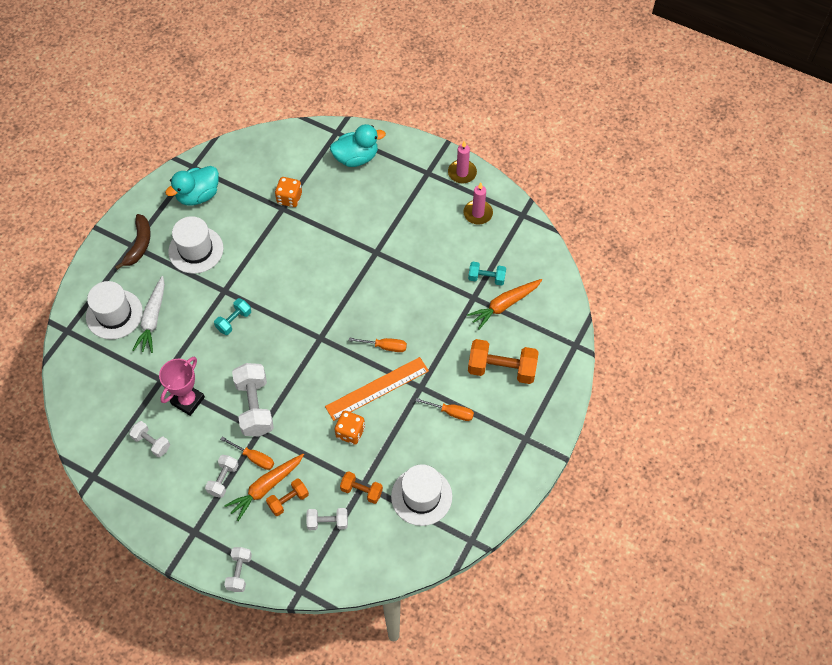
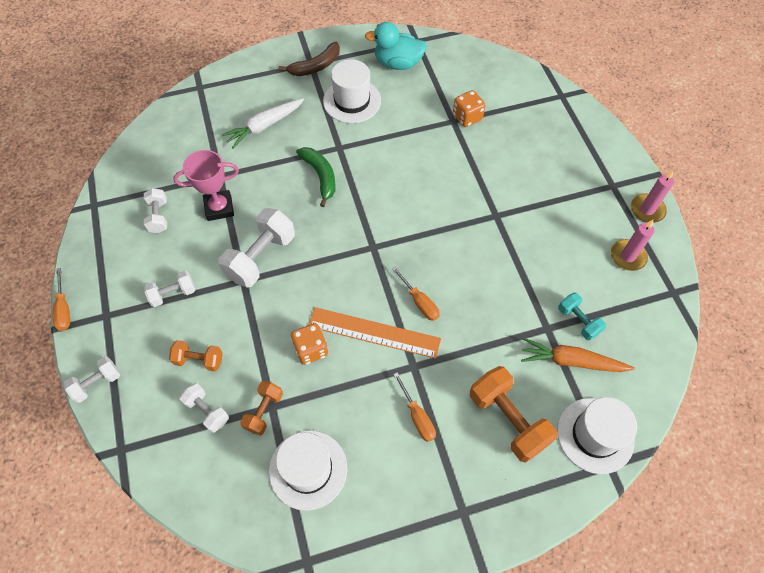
camera: 45 degrees right, 0 degrees up
white hat [86,281,143,340] -> white hat moved to [557,397,637,474]
turquoise dumbbell [214,298,251,335] -> green banana [296,147,336,207]
orange screwdriver [220,437,274,470] -> orange screwdriver moved to [52,268,70,331]
orange carrot [224,454,304,521] -> none
turquoise duck [330,124,386,167] -> none
orange dumbbell [340,471,383,504] -> orange dumbbell turned 45 degrees clockwise [240,381,283,436]

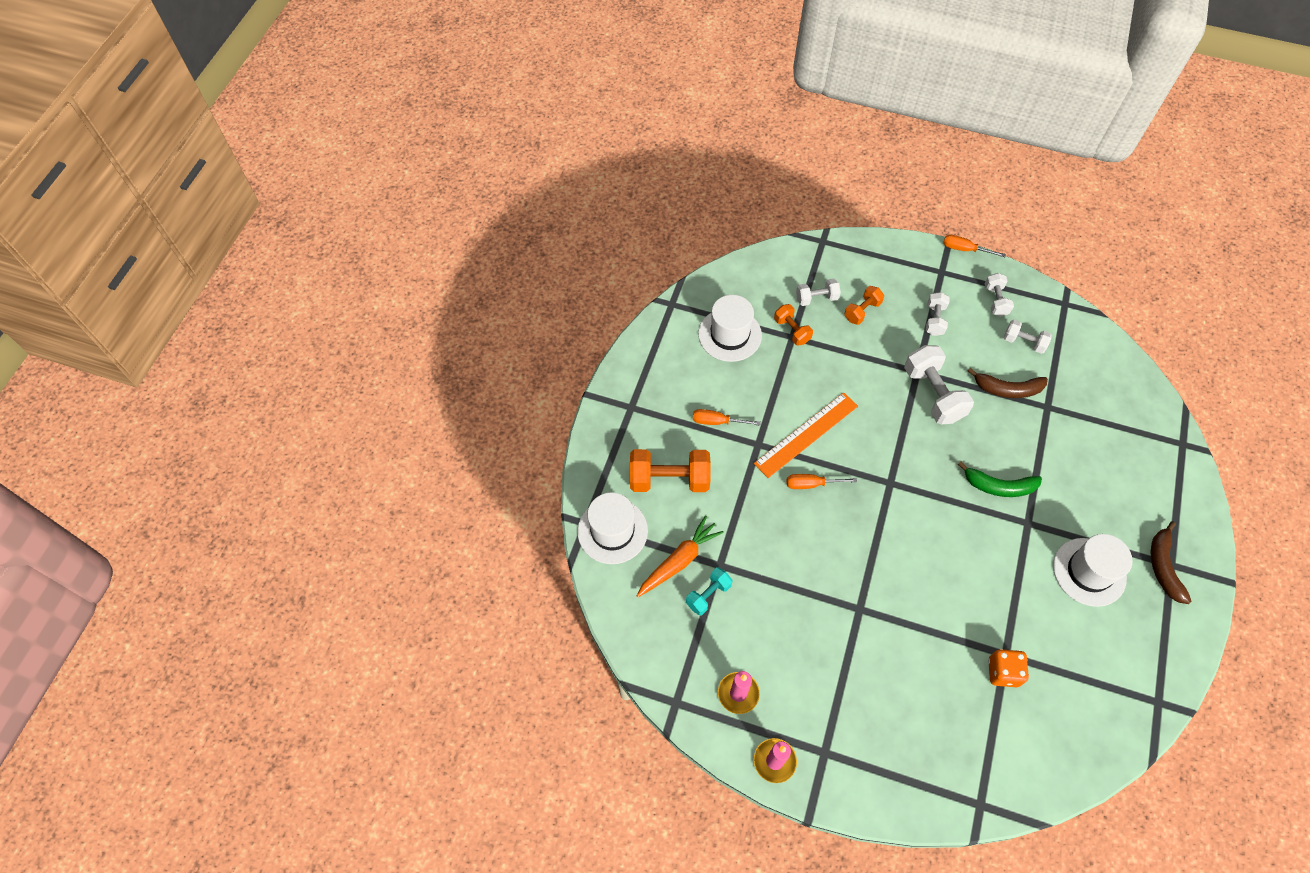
camera: 125 degrees right, 0 degrees up
white dumbbell [63,356,120,403] -> white dumbbell moved to [984,273,1014,317]
pink trophy [173,150,239,221] -> brown banana [968,368,1048,398]
white carrot [222,98,304,149] -> none
orange dice [291,323,328,365] -> none
turquoise duck [365,22,427,70] -> none
turquoise dumbbell [558,293,606,340] -> turquoise dumbbell turned 45 degrees counterclockwise [686,567,732,616]

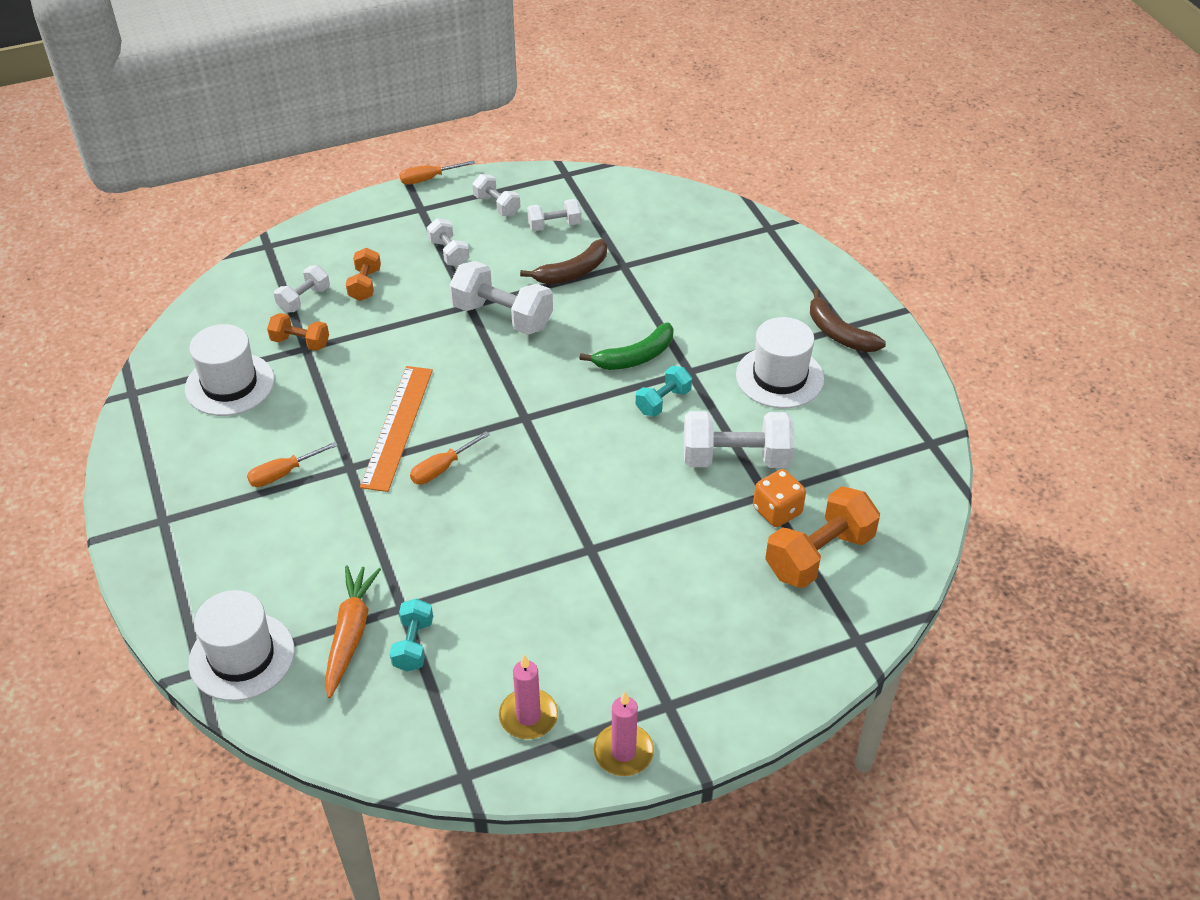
camera: 40 degrees left, 15 degrees down
orange dumbbell [630,449,711,492] -> orange dumbbell moved to [765,486,880,588]
none -> turquoise dumbbell [636,366,692,417]
none -> white dumbbell [684,411,794,468]

